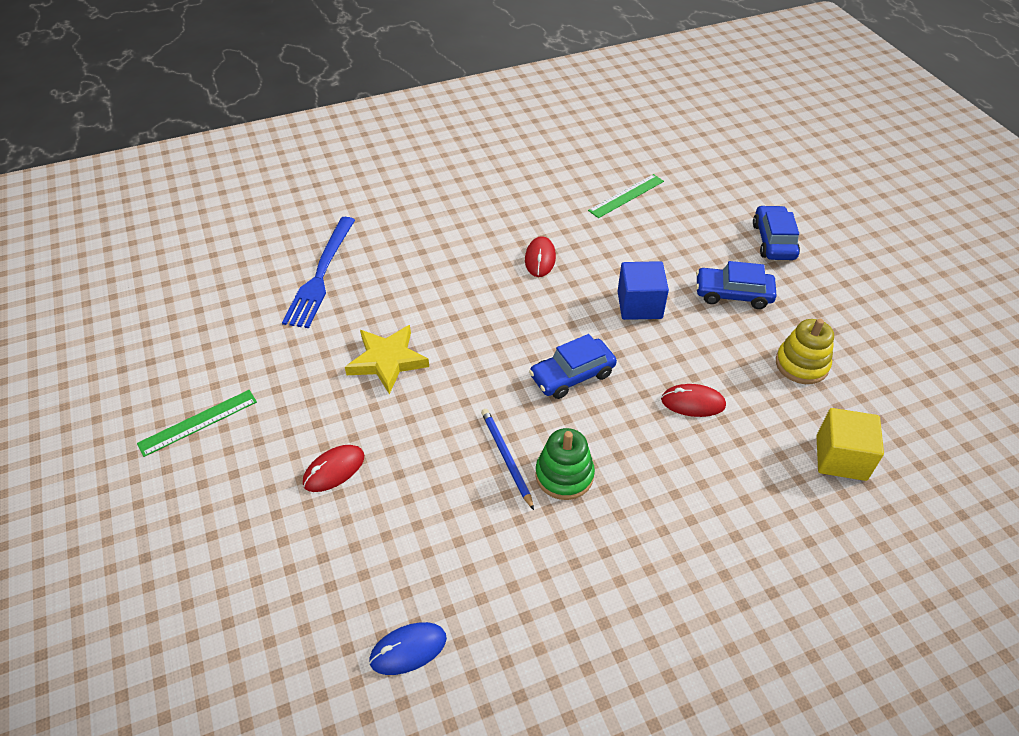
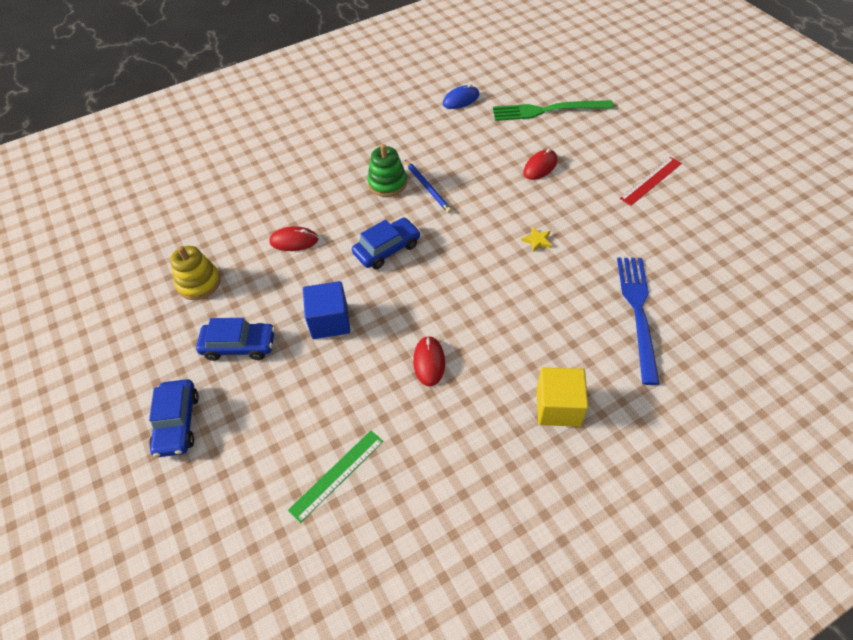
camera: 175 degrees right, 5 degrees up
green ruler [137,390,257,457] -> red ruler [620,157,682,206]
yellow star [345,325,429,394] -> yellow star [521,227,552,253], size x0.46
yellow cube [816,408,884,481] -> yellow cube moved to [537,367,588,427]
none -> green fork [493,100,614,121]

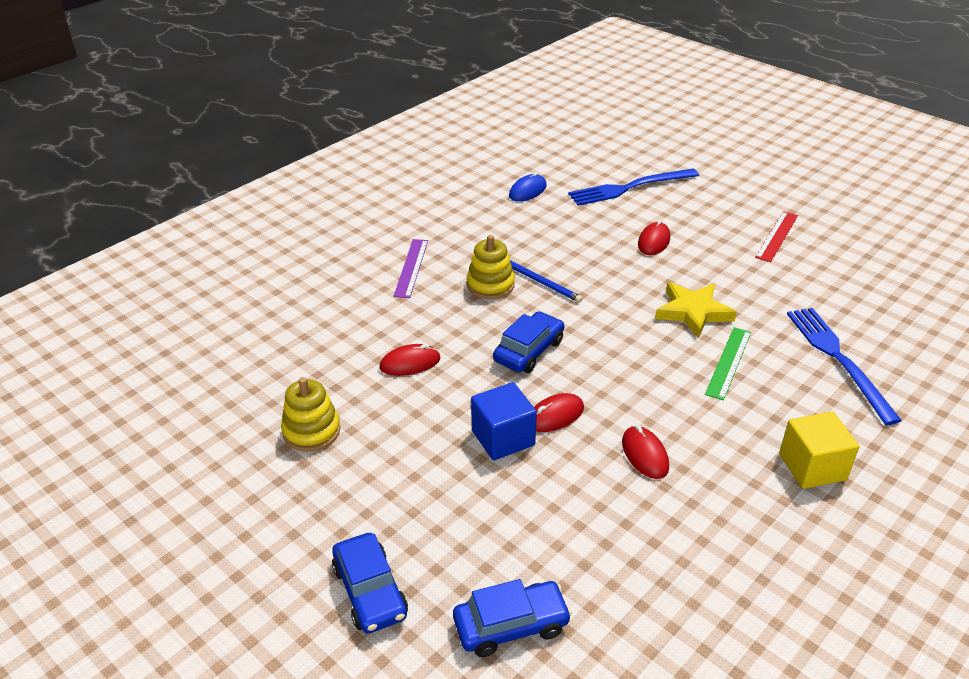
camera: 20 degrees left, 15 degrees down
blue car [196,318,275,361] -> blue car moved to [453,579,572,657]
green ruler [288,431,384,523] -> green ruler moved to [705,327,751,400]
green stacking toy [367,144,407,197] -> yellow stacking toy [467,235,515,299]
green fork [493,100,614,121] -> blue fork [568,168,699,206]
yellow star [521,227,552,253] -> yellow star [655,282,737,338], size x2.17
none -> purple ruler [394,239,428,298]
none -> red mouse [534,393,584,432]

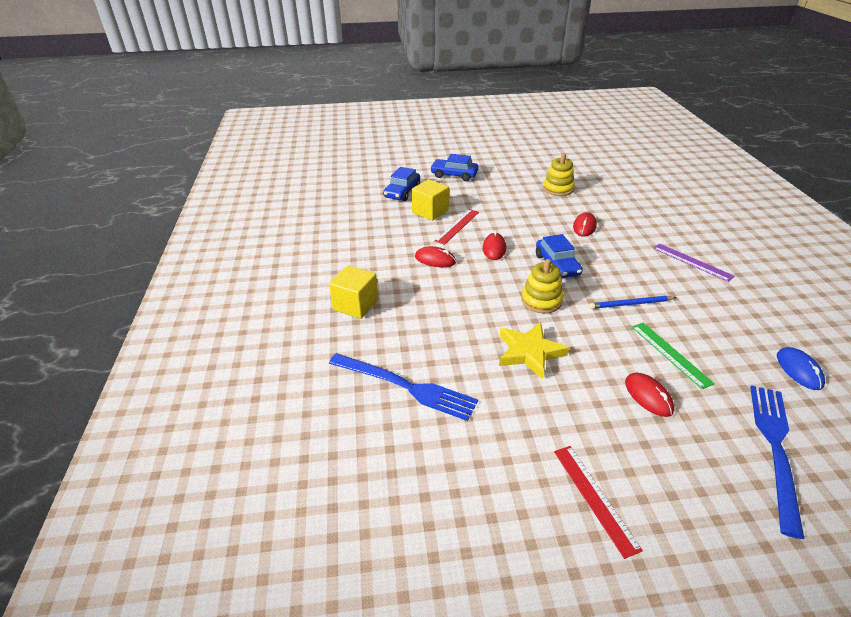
camera: 130 degrees right, 0 degrees up
yellow stacking toy [467,235,515,299] -> yellow stacking toy moved to [521,259,563,314]
blue cube [471,382,537,461] -> none
green ruler [705,327,751,400] -> green ruler moved to [632,323,715,389]
none -> yellow cube [411,179,449,221]
none -> red ruler [434,209,479,245]

